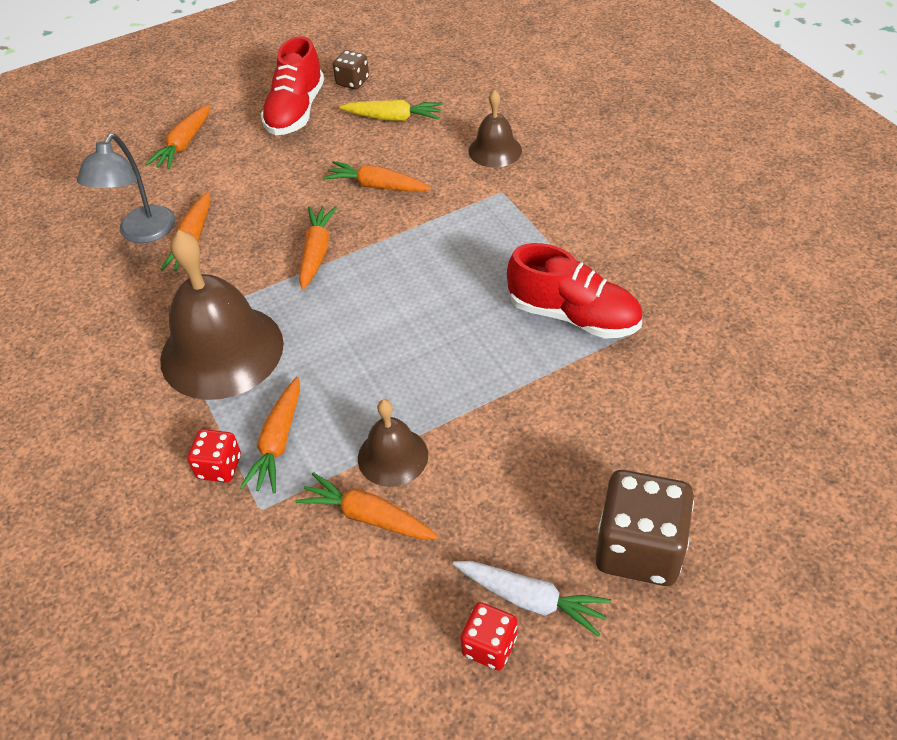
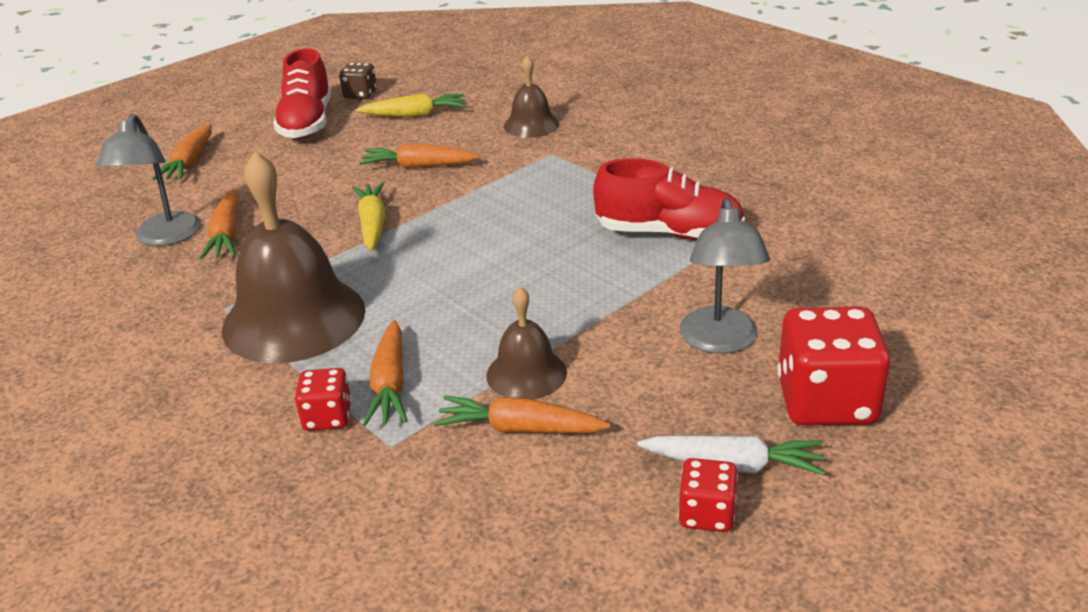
camera: 15 degrees left, 15 degrees down
orange carrot [299,206,337,290] -> yellow carrot [352,182,386,251]
brown dice [595,470,694,586] -> red dice [777,306,890,425]
none -> grey lamp [680,198,770,354]

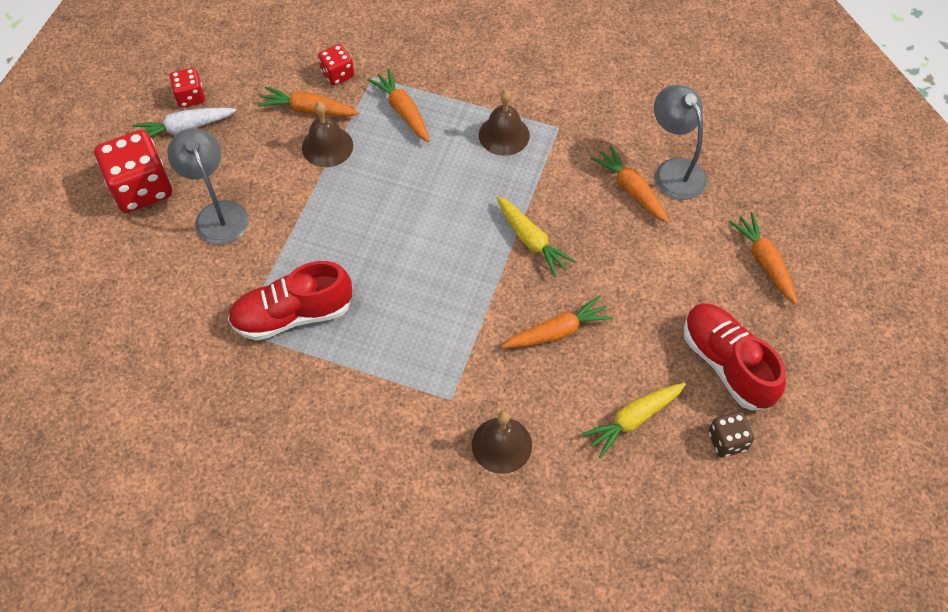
camera: 150 degrees right, 25 degrees up
brown bell [222,151,366,363] -> brown bell [479,90,530,156], size x0.52
red dice [295,368,351,431] -> red dice moved to [318,44,354,86]
orange carrot [434,395,610,433] -> orange carrot turned 150 degrees counterclockwise [258,86,359,117]

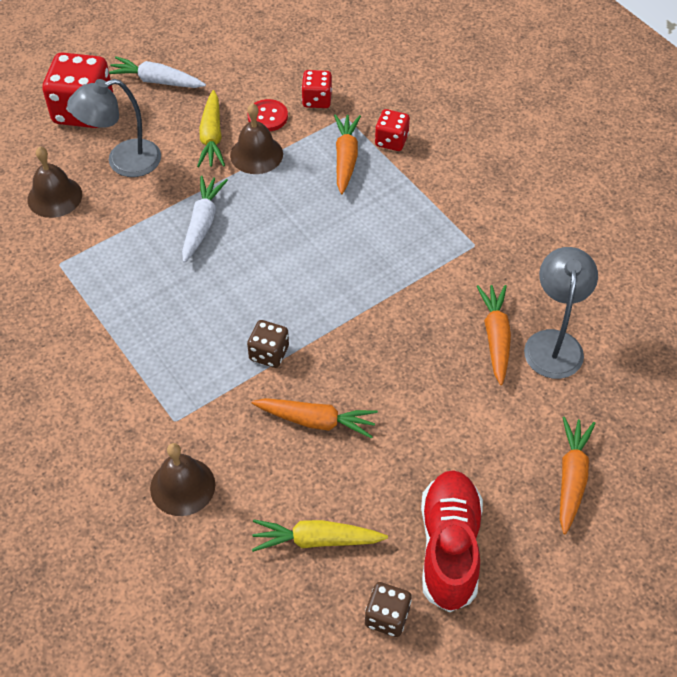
camera: 35 degrees right, 5 degrees down
grey lamp [167,128,249,245] -> grey lamp turned 120 degrees counterclockwise [67,79,161,177]
red dice [170,68,205,108] -> red dice moved to [375,109,410,151]
red shoe [228,261,352,341] -> none
orange carrot [258,86,359,117] -> red button [247,99,288,131]
brown bell [479,90,530,156] -> brown bell moved to [27,146,82,218]
yellow carrot [497,196,576,277] -> yellow carrot moved to [197,90,225,167]
none -> white carrot [182,176,228,263]
none -> brown dice [247,320,289,368]

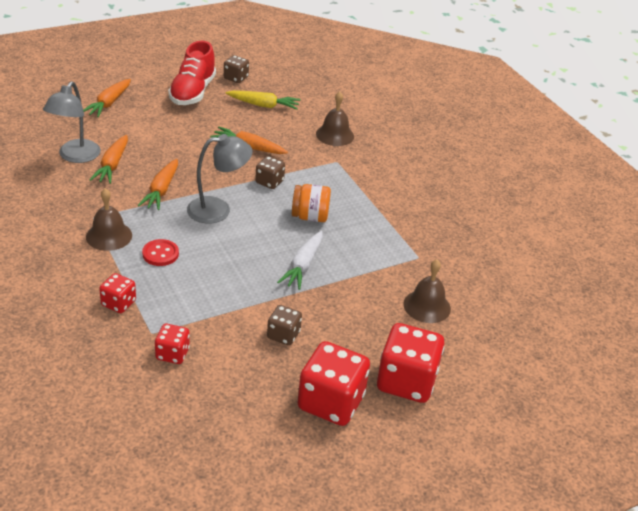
camera: 175 degrees left, 15 degrees down
grey lamp [67,79,161,177] -> grey lamp moved to [187,134,253,224]
white carrot [109,56,206,88] -> red dice [298,341,370,426]
yellow carrot [197,90,225,167] -> brown dice [267,305,302,346]
brown bell [230,103,283,174] -> brown bell moved to [86,188,132,251]
red button [247,99,288,131] -> red button moved to [142,239,179,266]
orange carrot [334,114,361,194] -> orange carrot moved to [137,159,178,210]
none -> orange jar [292,184,331,222]

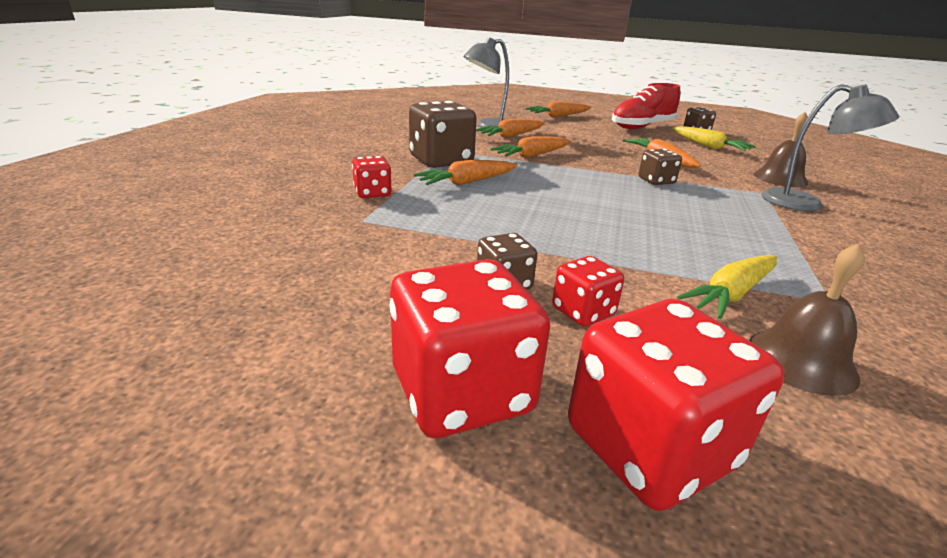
camera: 45 degrees right, 10 degrees down
brown bell [86,188,132,251] -> brown dice [409,101,477,168]
red button [142,239,179,266] -> orange carrot [413,160,517,185]
red dice [155,324,190,364] -> red dice moved to [552,256,624,327]
grey lamp [187,134,253,224] -> grey lamp moved to [761,84,899,211]
white carrot [277,231,323,290] -> none
orange jar [292,184,331,222] -> none
none -> yellow carrot [677,255,777,319]

